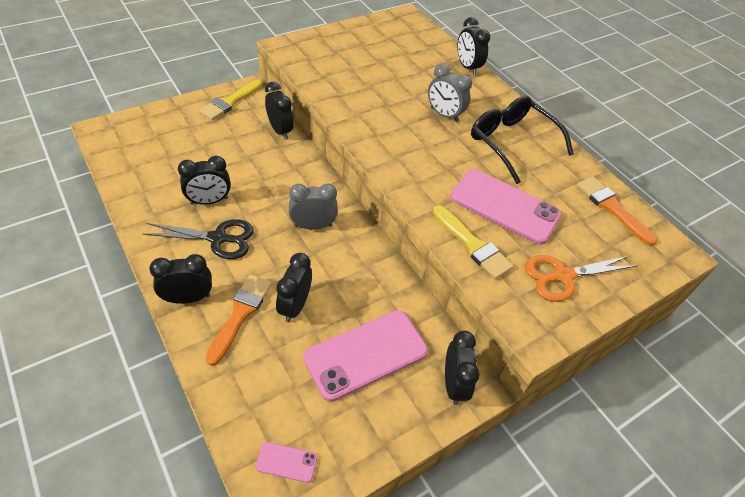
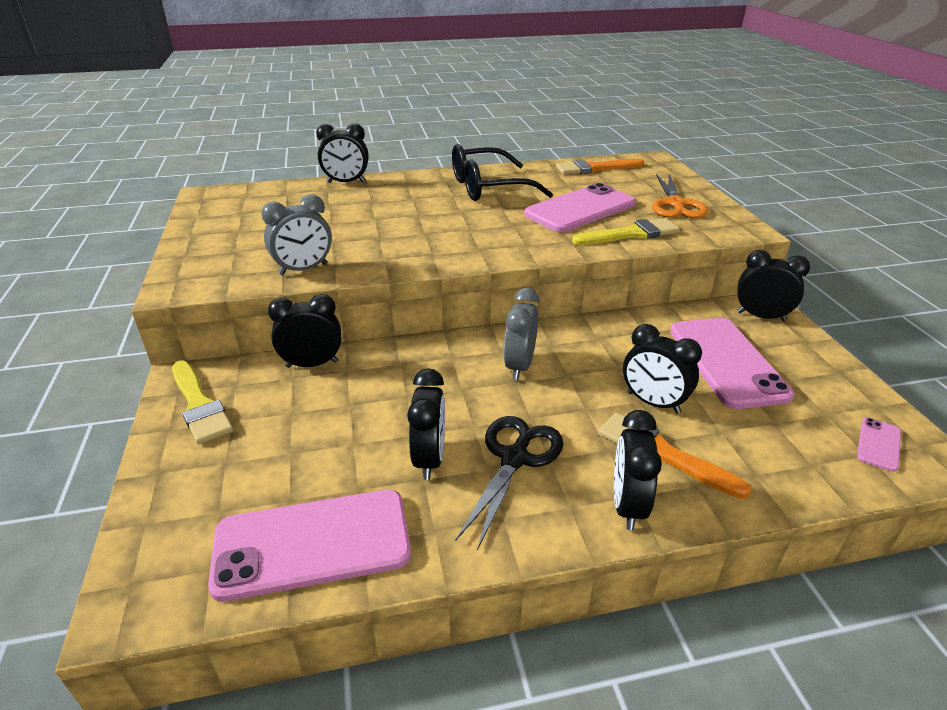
camera: 65 degrees left, 15 degrees down
grey clock [428,63,472,122] -> grey clock moved to [261,194,332,275]
none -> pink phone [208,490,411,602]

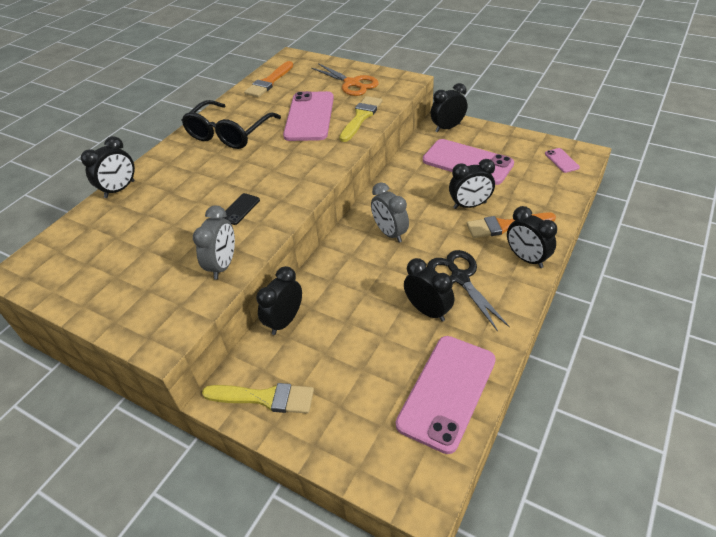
camera: 45 degrees left, 10 degrees up
none -> black phone [223,193,260,225]

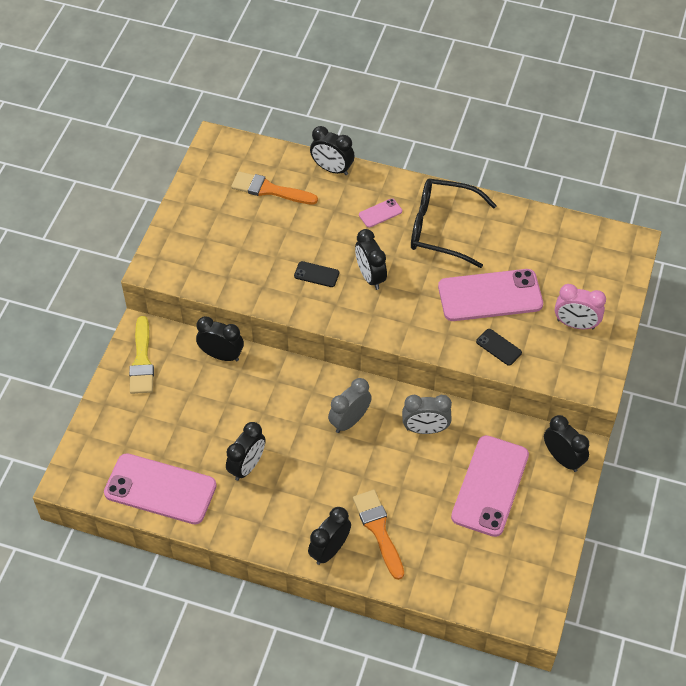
camera: 75 degrees right, 10 degrees up
grey clock [193,205,235,279] -> grey clock moved to [402,395,452,434]
orange brush [244,61,293,97] -> orange brush moved to [231,171,318,205]
orange scissors [311,63,379,96] -> pink clock [555,284,606,329]
yellow brush [339,96,382,142] -> black phone [476,329,522,366]
black scissors [427,250,510,332] -> none
black clock [449,159,495,209] -> black clock moved to [355,229,387,290]
pink phone [545,148,580,173] -> pink phone moved to [359,198,402,228]

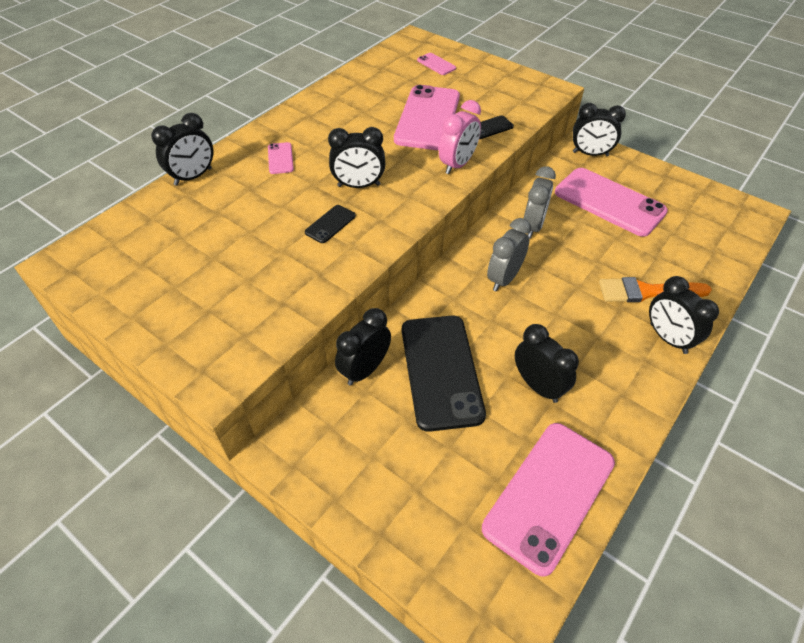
camera: 70 degrees left, 5 degrees down
yellow brush [129,316,154,394] -> none
orange brush [231,171,318,205] -> none
grey clock [328,378,372,433] -> grey clock turned 60 degrees clockwise [487,218,531,292]
black glasses [411,178,497,268] -> none
black clock [544,415,589,472] -> black clock turned 150 degrees counterclockwise [573,103,626,156]
pink clock [555,284,606,329] -> pink clock moved to [439,100,481,174]
none -> black phone [402,316,486,432]
none -> pink phone [417,53,456,75]

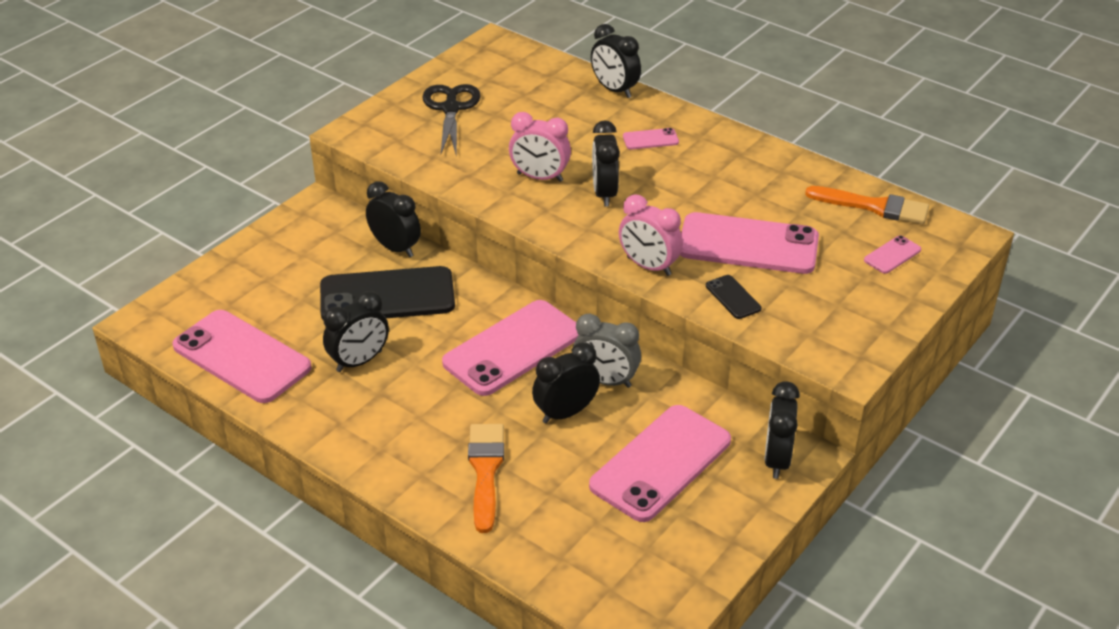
camera: 90 degrees right, 10 degrees down
black phone [305,205,356,243] -> pink clock [509,112,571,182]
grey clock [487,218,531,292] -> pink phone [442,300,579,396]
black clock [649,276,719,354] -> black clock moved to [532,342,600,423]
none -> black scissors [422,84,481,156]
none -> orange brush [805,186,929,224]

